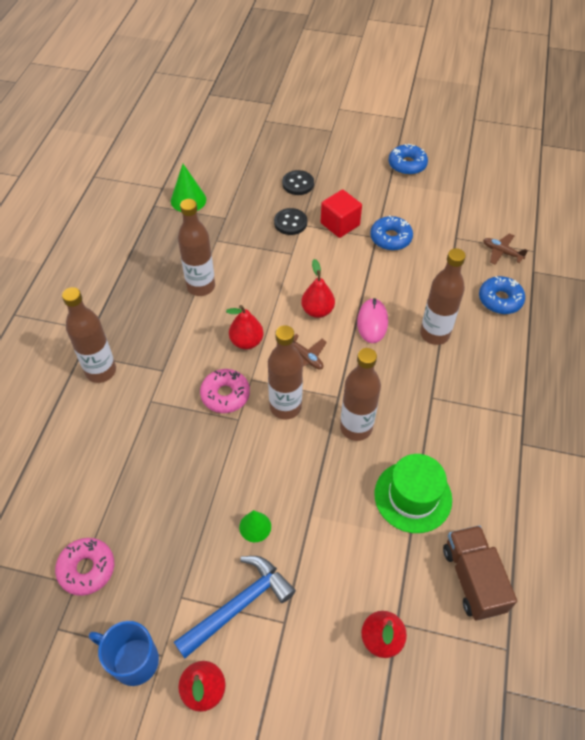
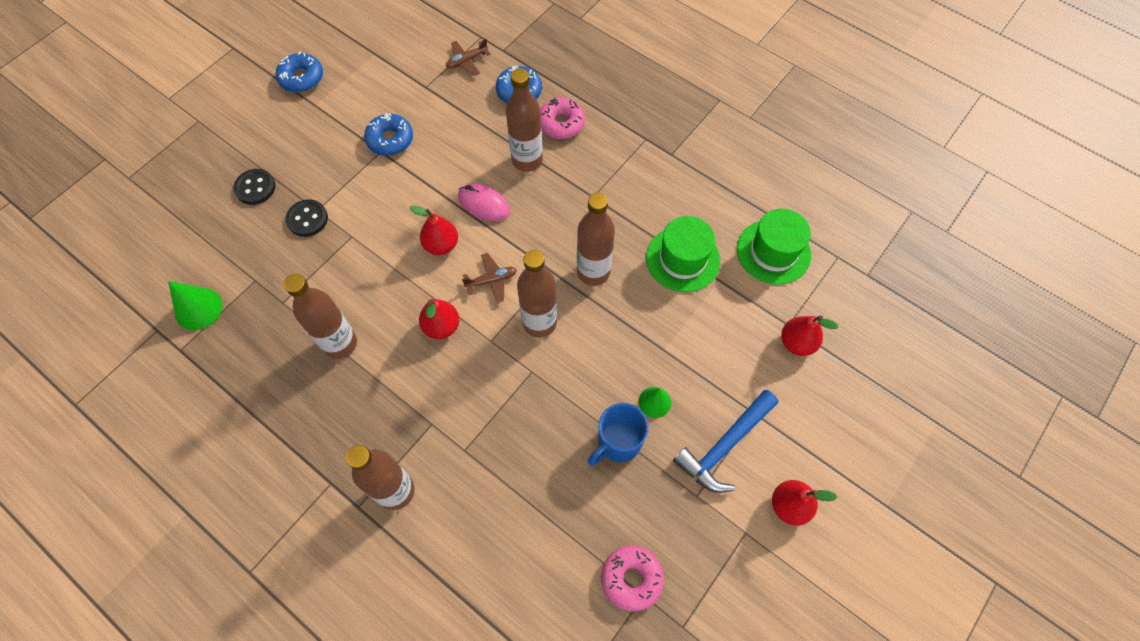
camera: 65 degrees left, 10 degrees up
blue mug [89,621,159,686] -> blue mug moved to [588,403,649,466]
blue hammer [174,556,296,658] -> blue hammer turned 120 degrees counterclockwise [673,390,778,493]
pink donut [200,369,250,413] -> pink donut moved to [540,98,585,139]
red cube [321,190,362,238] -> none
brown truck [443,525,517,620] -> green hat [737,209,811,285]

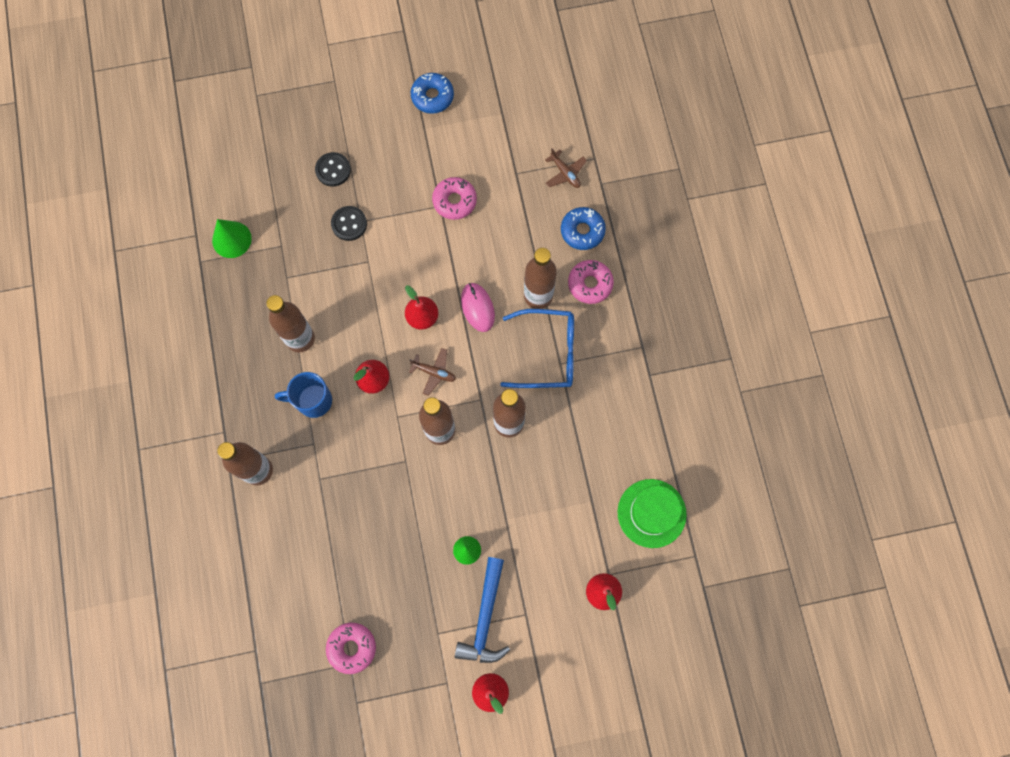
camera: 40 degrees right, 10 degrees up
blue donut [364,113,413,156] -> pink donut [432,177,477,220]
brown plane [446,39,490,76] -> brown plane turned 135 degrees counterclockwise [545,148,587,188]
blue mug [588,403,649,466] -> blue mug moved to [275,372,332,418]
green hat [646,216,720,292] -> none
blue hammer [673,390,778,493] -> blue hammer turned 75 degrees counterclockwise [455,557,510,663]
none -> blue glasses [500,309,574,388]

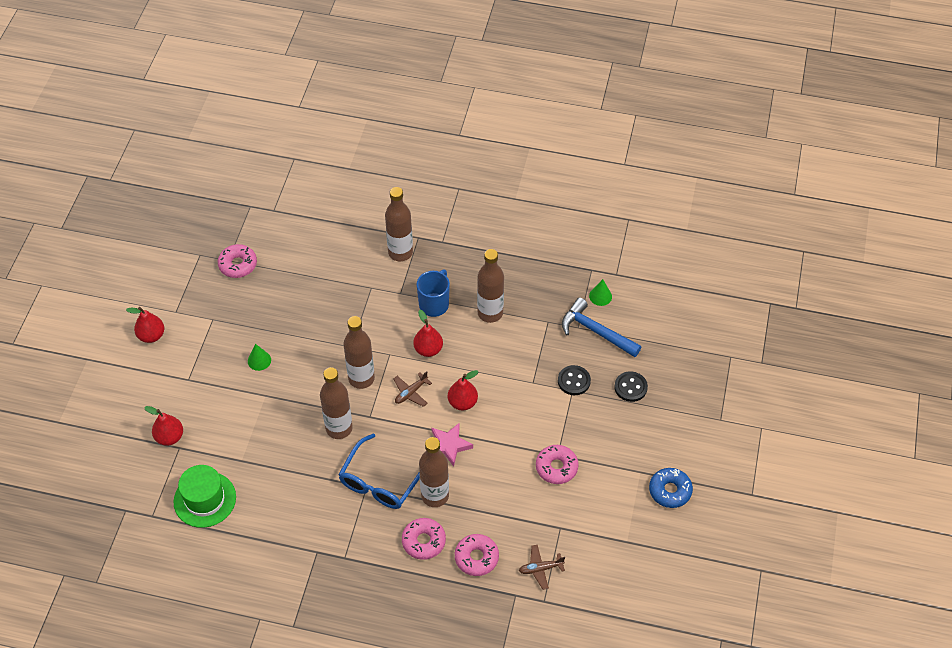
camera: 115 degrees right, 20 degrees down
green cone [212,219,252,258] -> green cone [589,279,612,306], size x0.66
blue hammer [455,557,510,663] -> blue hammer moved to [562,297,641,357]
pink mouse [461,283,495,332] -> pink star [432,423,473,467]
blue donut [561,207,606,250] -> pink donut [455,534,499,576]

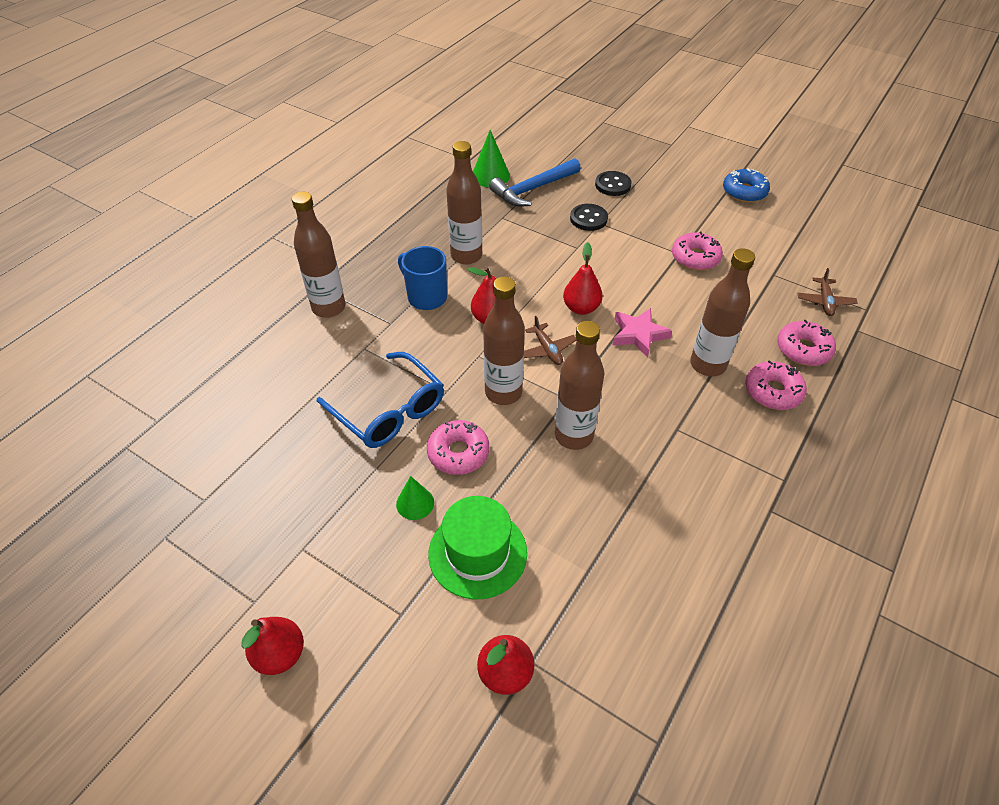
camera: 70 degrees left, 5 degrees down
green hat [173,465,236,528] -> green hat moved to [428,496,527,599]
pink donut [218,244,257,278] -> pink donut moved to [427,420,489,475]
blue glasses [338,434,420,509] -> blue glasses moved to [317,352,444,448]
green cone [589,279,612,306] -> green cone [473,130,510,187], size x1.51

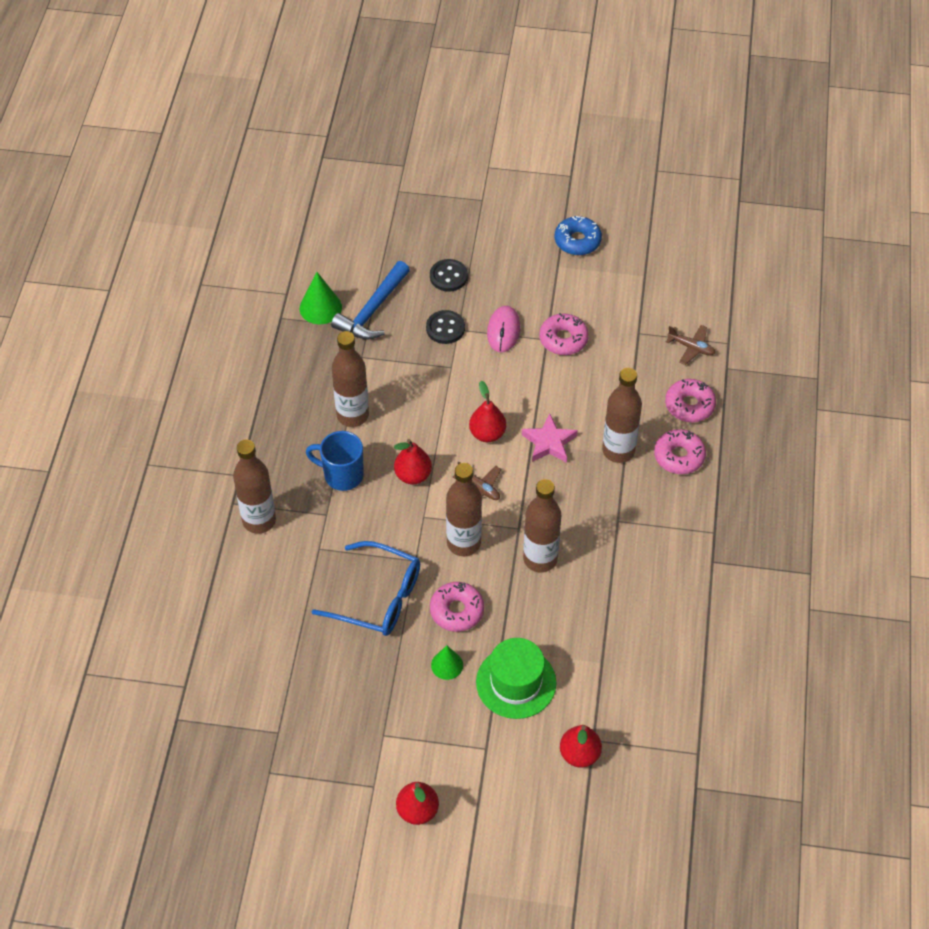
camera: 25 degrees left, 5 degrees up
brown plane [797,268,857,316] -> brown plane turned 45 degrees counterclockwise [666,325,715,365]
none -> pink mouse [487,306,520,353]

